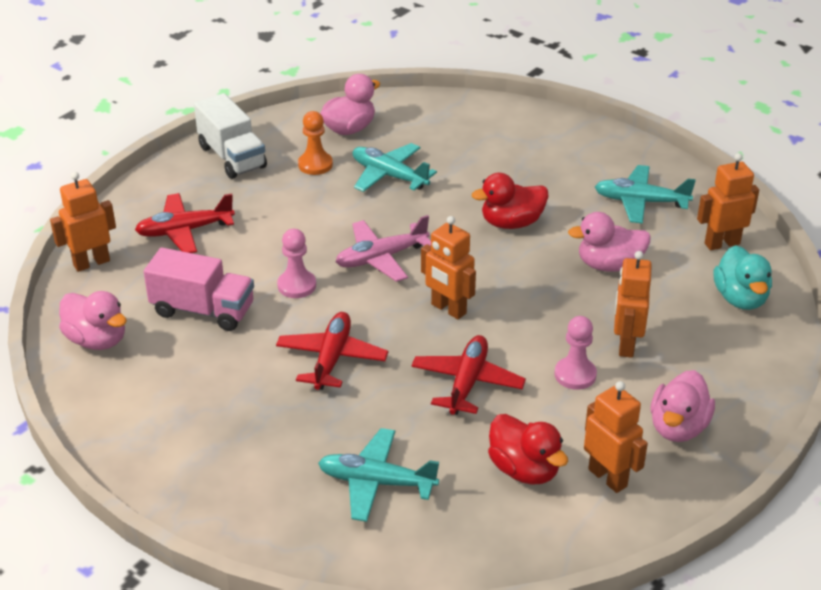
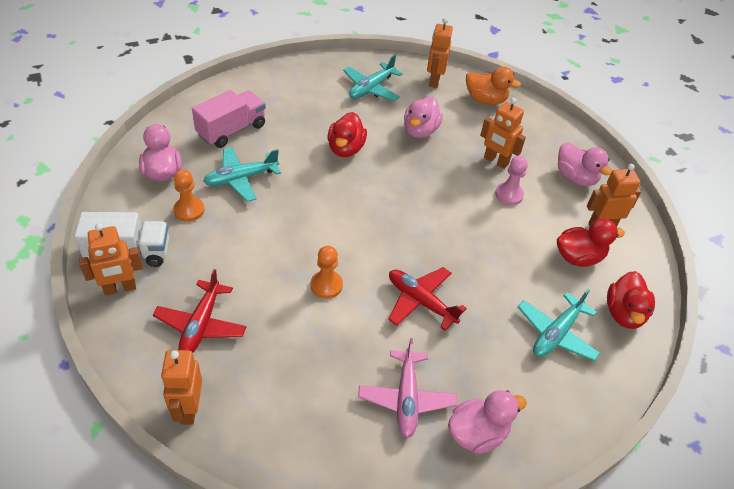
camera: 65 degrees left, 10 degrees up
pink duck [59,291,127,350] -> pink duck moved to [448,390,527,454]
pink truck [144,248,254,331] -> pink truck moved to [192,90,266,148]
pink pawn [277,229,316,298] -> orange pawn [311,246,343,299]
pink plane [336,215,431,282] -> pink plane moved to [358,338,457,438]
red plane [411,335,526,415] -> none
orange robot [421,216,476,319] -> orange robot moved to [79,223,143,295]
turquoise duck [713,245,772,310] -> orange duck [466,66,521,105]
none -> red duck [607,271,655,329]

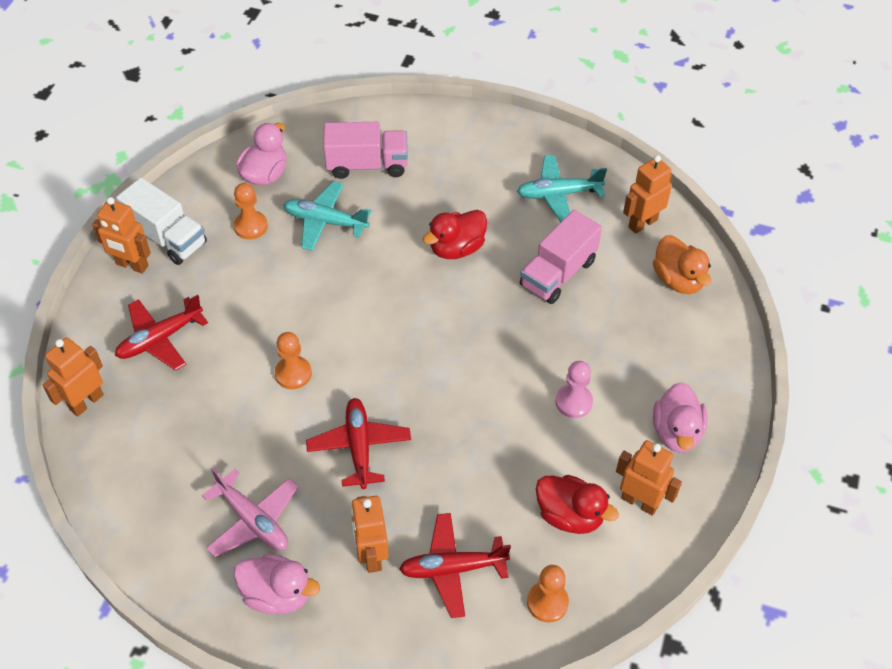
camera: 45 degrees right, 5 degrees up
pink plane [358,338,457,438] -> pink plane turned 90 degrees counterclockwise [202,468,298,557]
pink duck [404,96,443,138] -> pink truck [520,210,602,304]
orange robot [480,98,526,169] -> orange robot moved to [351,496,389,573]
turquoise plane [518,288,601,361] -> red plane [399,513,511,618]
red duck [607,271,655,329] -> orange pawn [527,565,569,623]

